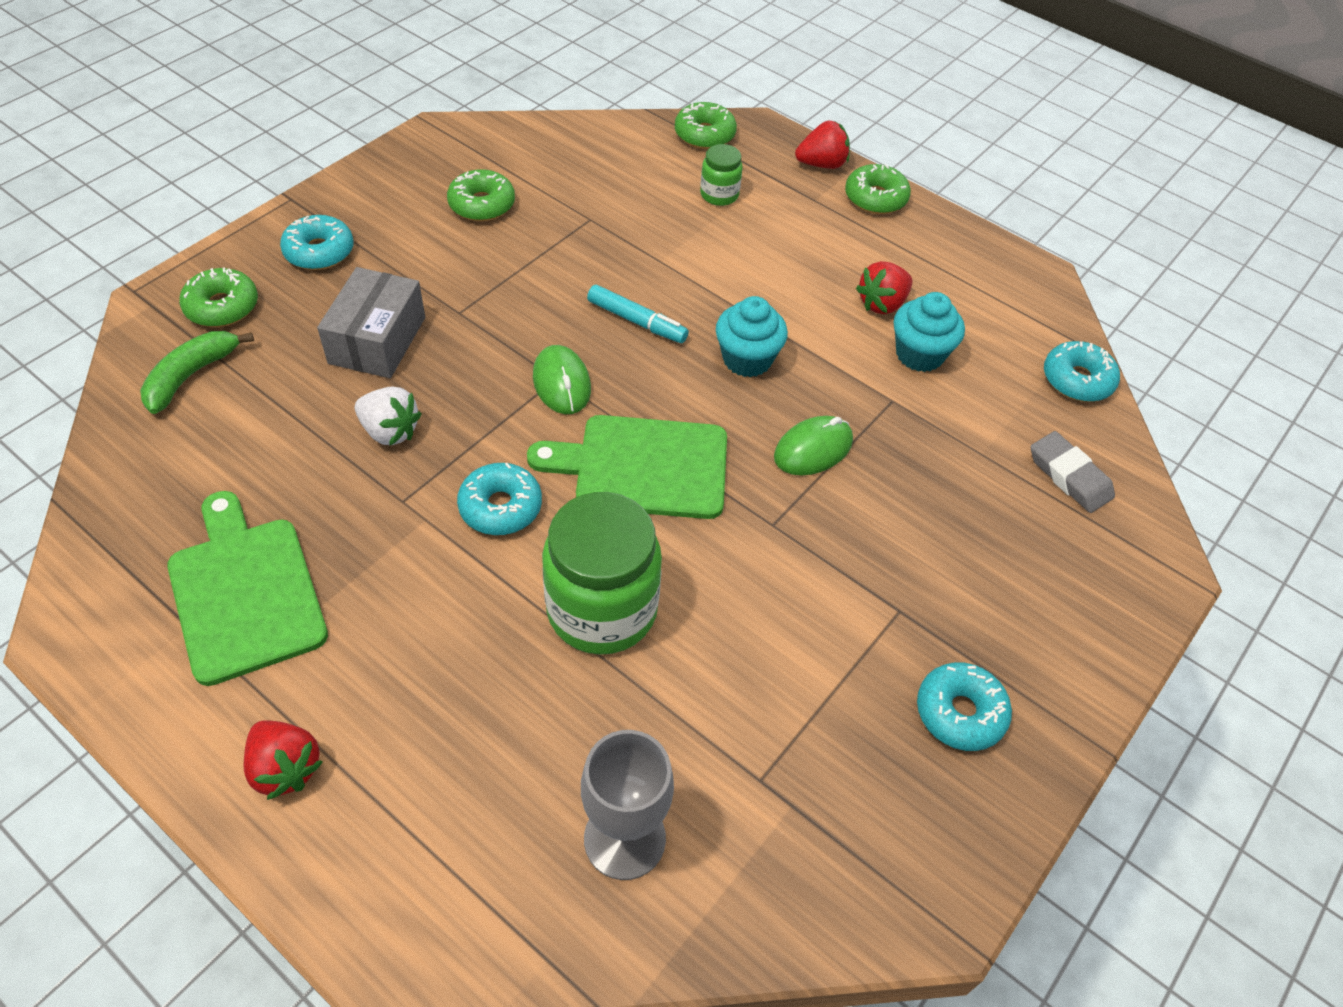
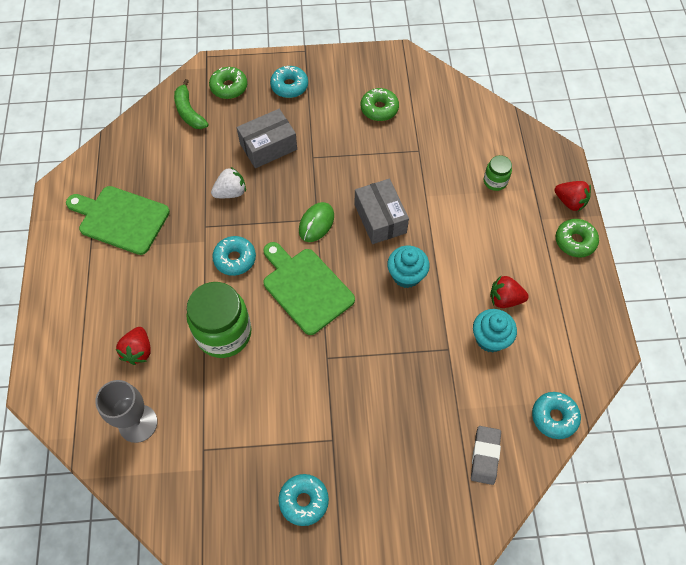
camera: 50 degrees right, 10 degrees up
green banana [140,331,254,414] -> green banana turned 105 degrees counterclockwise [174,79,208,129]
green cutting board [167,491,328,686] -> green cutting board turned 90 degrees counterclockwise [66,186,170,255]
red strawberry [244,721,323,800] -> red strawberry moved to [116,327,151,365]
white strawberry [355,387,421,446] -> white strawberry turned 105 degrees counterclockwise [211,167,246,198]
turquoise marker [587,285,689,343] -> grey box [354,179,409,244]
green donut [675,102,737,149] -> none
green mouse [774,416,853,476] -> none

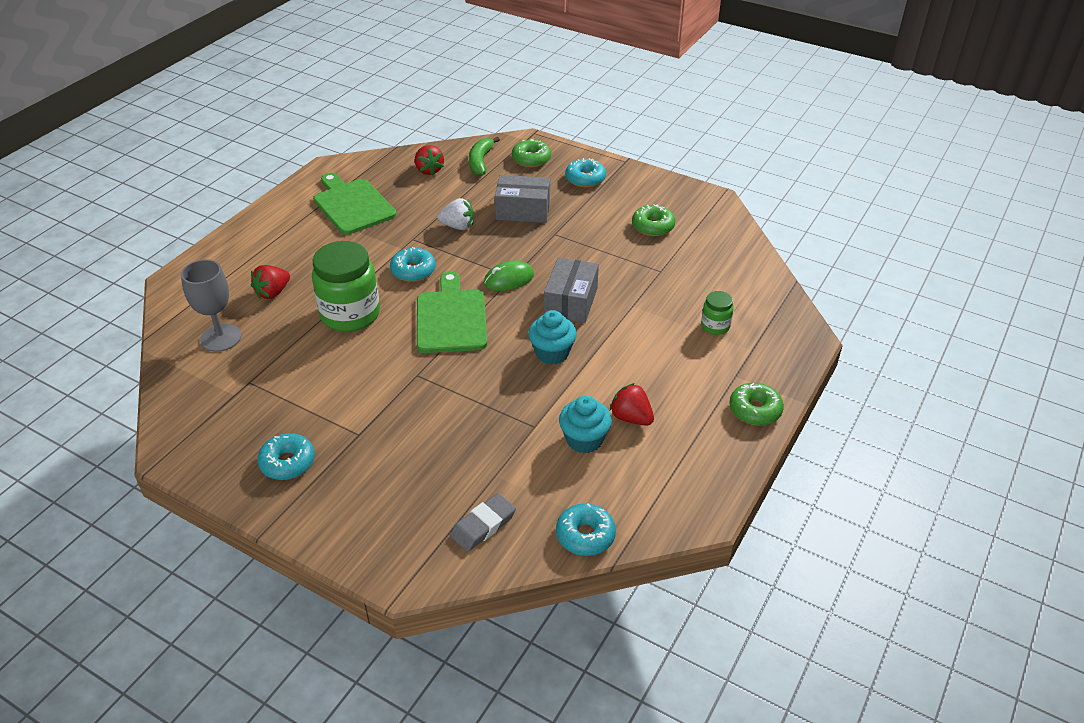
camera: 35 degrees right, 20 degrees down
red strawberry [554,181,591,211] -> red strawberry moved to [415,145,444,175]

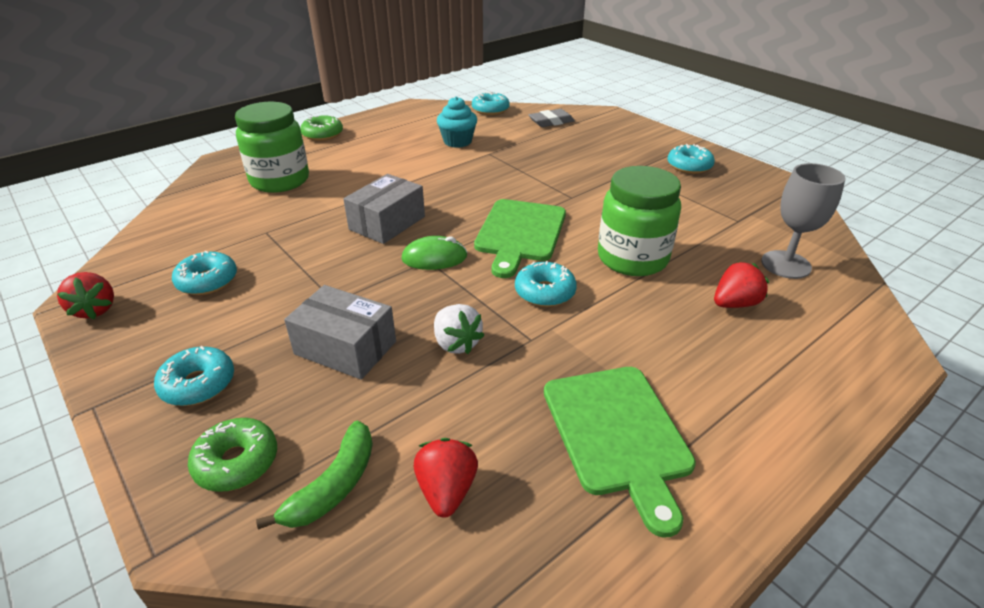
camera: 160 degrees left, 5 degrees down
white strawberry [437,198,474,230] -> white strawberry turned 150 degrees counterclockwise [434,304,485,354]
turquoise cupcake [528,310,577,365] -> none
red strawberry [610,383,654,426] -> red strawberry moved to [57,272,114,319]
green donut [632,204,675,236] -> turquoise donut [172,251,237,295]
green jar [701,291,734,335] -> green jar [235,102,309,193], size x2.07

